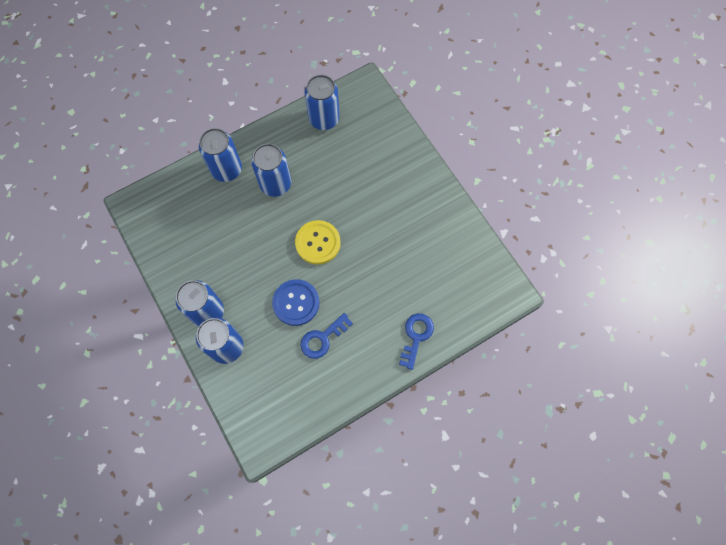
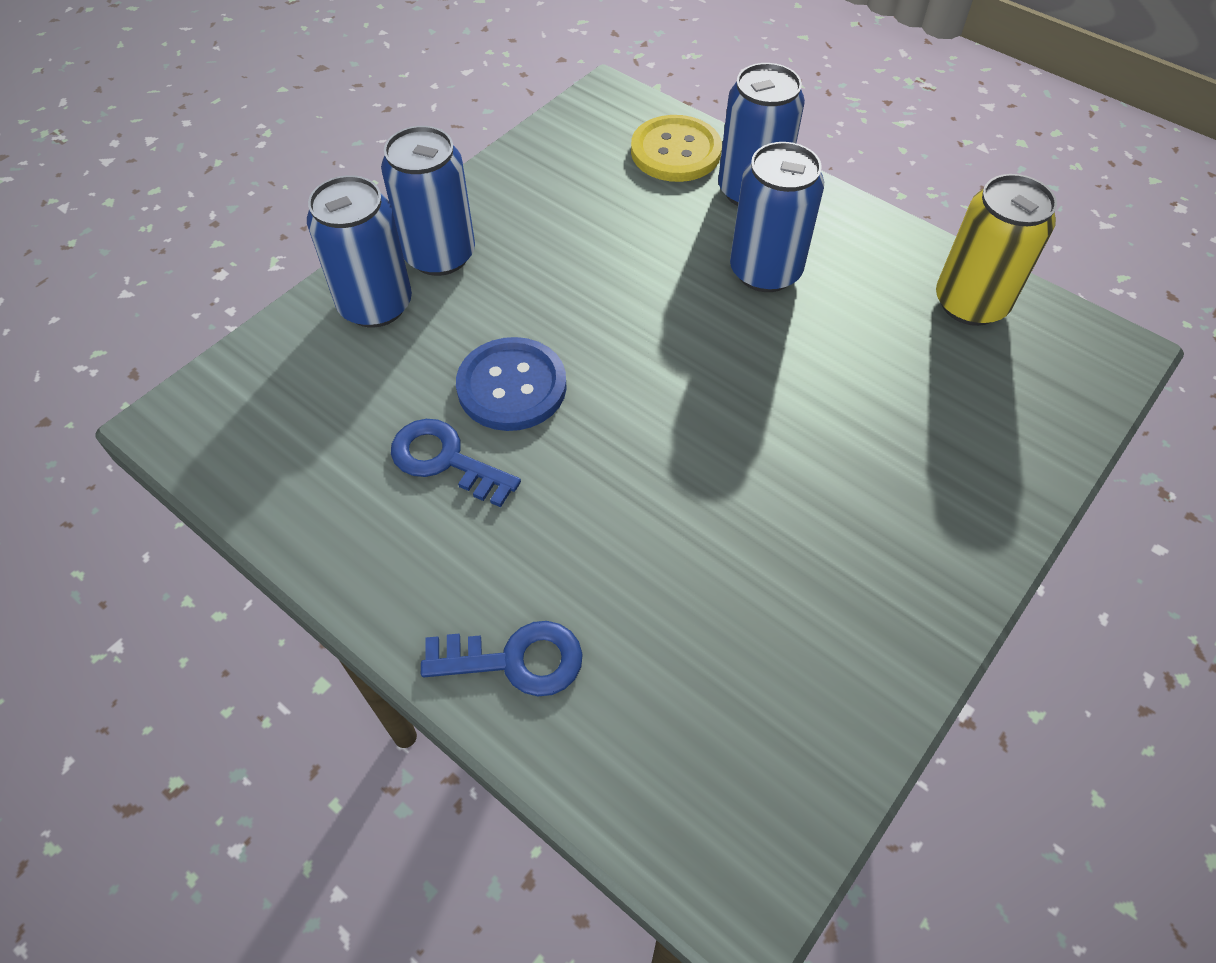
camera: 70 degrees right, 15 degrees down
yellow button [295,220,341,264] -> yellow button moved to [631,115,722,182]
blue can [305,75,340,130] -> yellow can [936,174,1057,326]

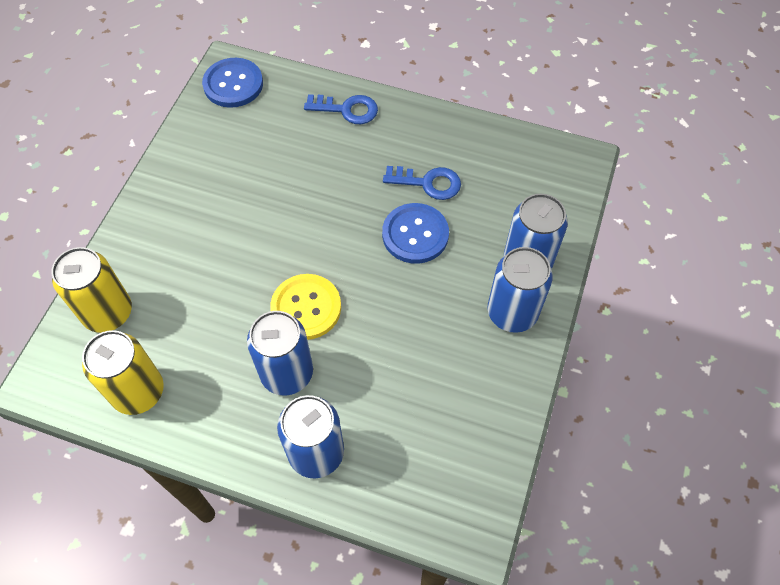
camera: 160 degrees right, 5 degrees up
blue key [421,621,583,696] -> blue key turned 150 degrees counterclockwise [304,94,378,124]
yellow button [631,115,722,182] -> yellow button moved to [270,274,341,340]
none -> yellow can [51,247,132,333]
none -> blue button [202,58,263,108]

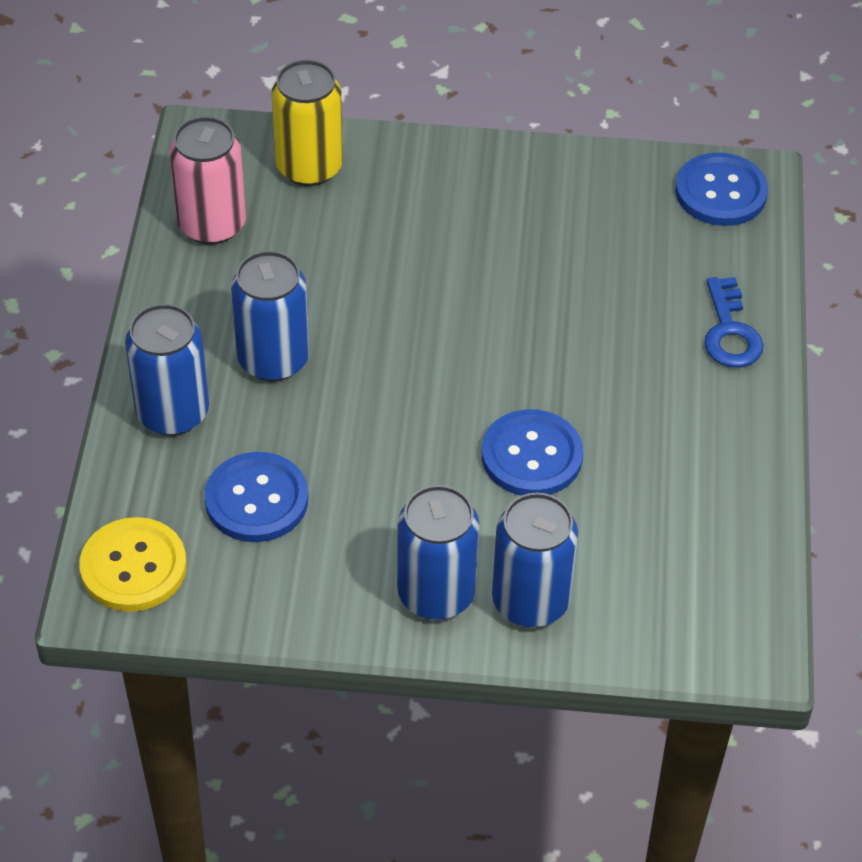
camera: 75 degrees right, 10 degrees down
yellow can [82,330,164,415] -> pink can [170,116,246,245]
yellow button [270,274,341,340] -> yellow button moved to [80,517,187,612]
blue key [383,166,461,200] -> none
none -> blue button [204,452,309,542]

